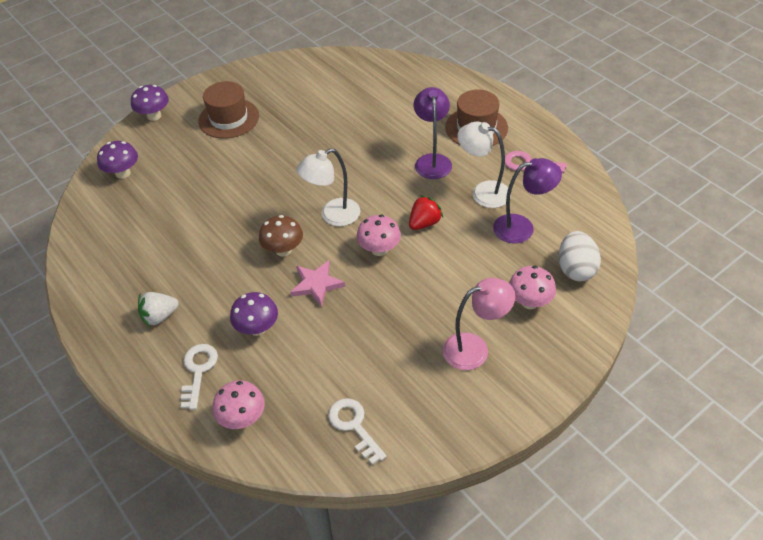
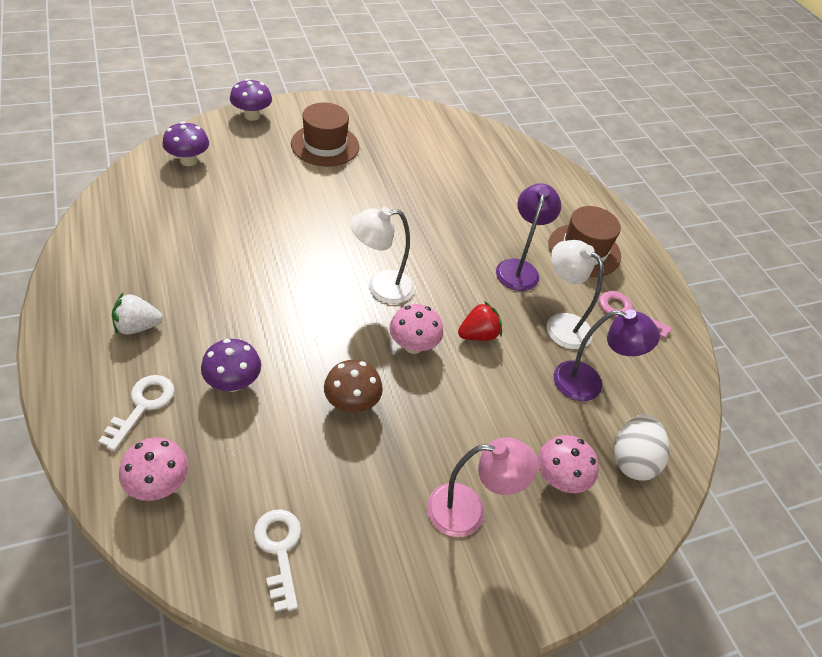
camera: 10 degrees right, 0 degrees up
brown mushroom [259,215,303,257] -> brown mushroom moved to [324,360,383,413]
pink star [290,260,345,307] -> none

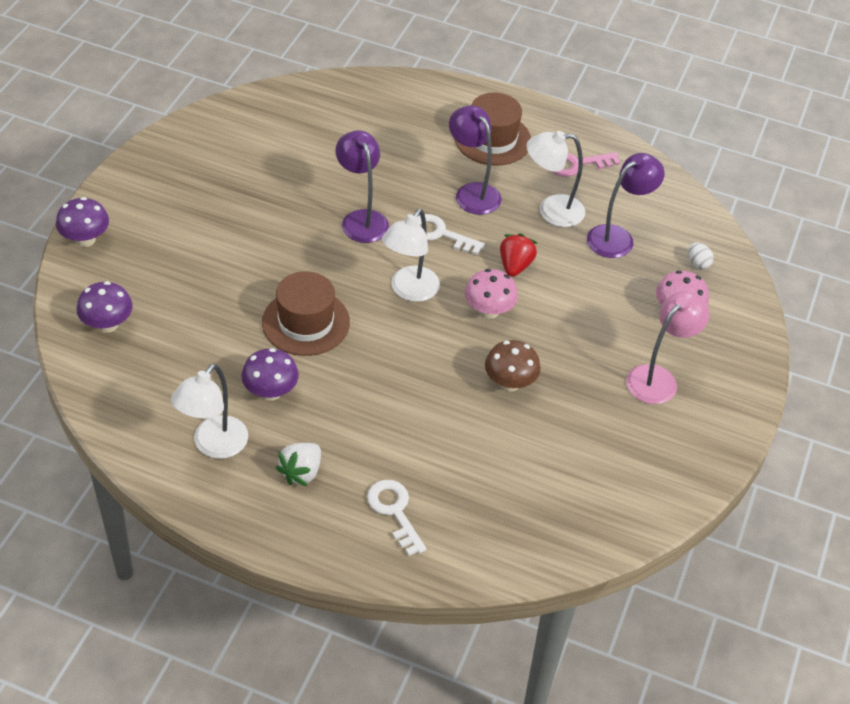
camera: 45 degrees left, 0 degrees up
pink mushroom [119,438,189,501] -> none
purple mushroom [201,339,261,392] -> purple mushroom moved to [241,348,299,401]
white key [254,509,301,612] -> white key moved to [418,214,485,255]
brown hat [291,103,359,166] -> brown hat moved to [262,271,350,356]
white egg [614,414,670,481] -> white egg [688,242,714,269], size x0.50
none -> white lamp [171,364,248,459]
none -> purple lamp [336,130,389,243]

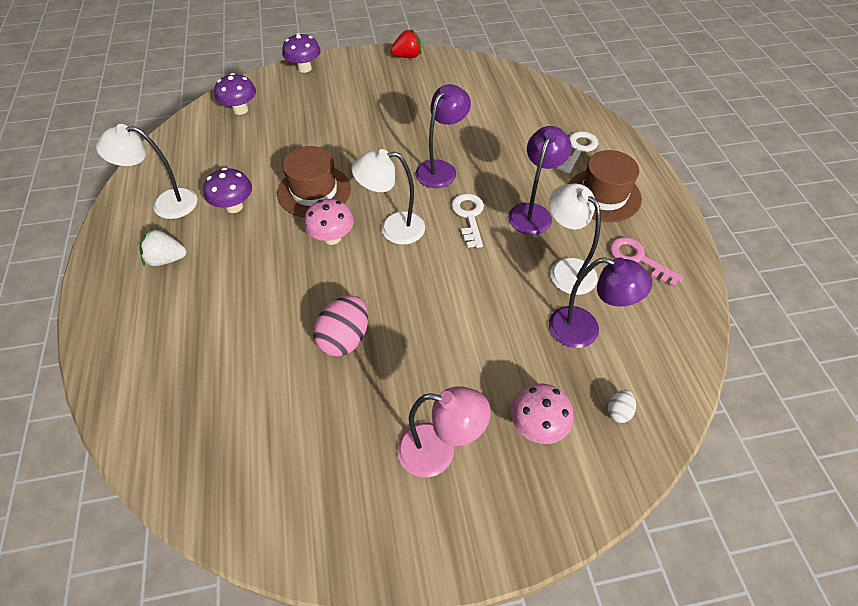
camera: 60 degrees right, 5 degrees up
white key [367,480,426,556] -> white key moved to [557,131,598,174]
pink mushroom [465,269,518,319] -> pink mushroom moved to [304,199,354,245]
brown mushroom [485,340,541,392] -> pink egg [313,295,368,357]
red strawberry [500,233,537,277] -> red strawberry moved to [390,29,422,58]

